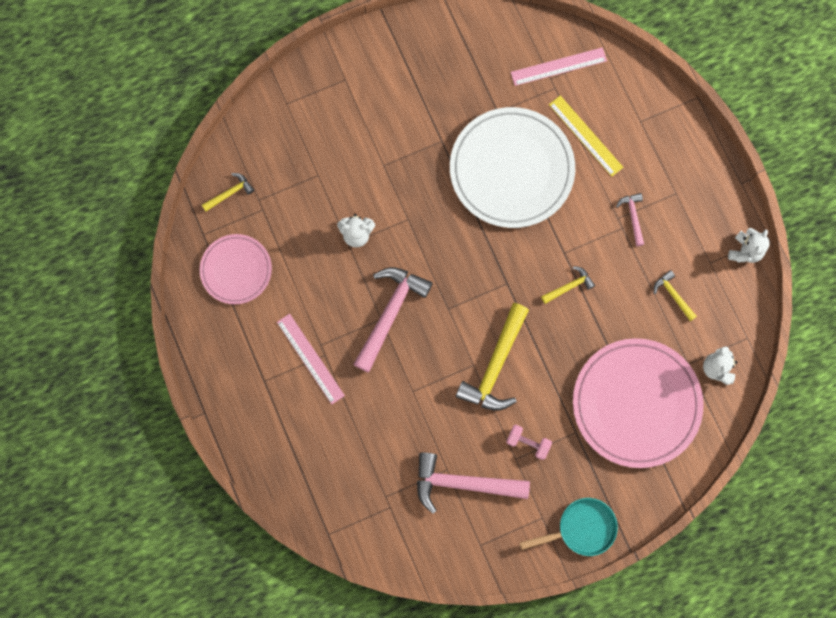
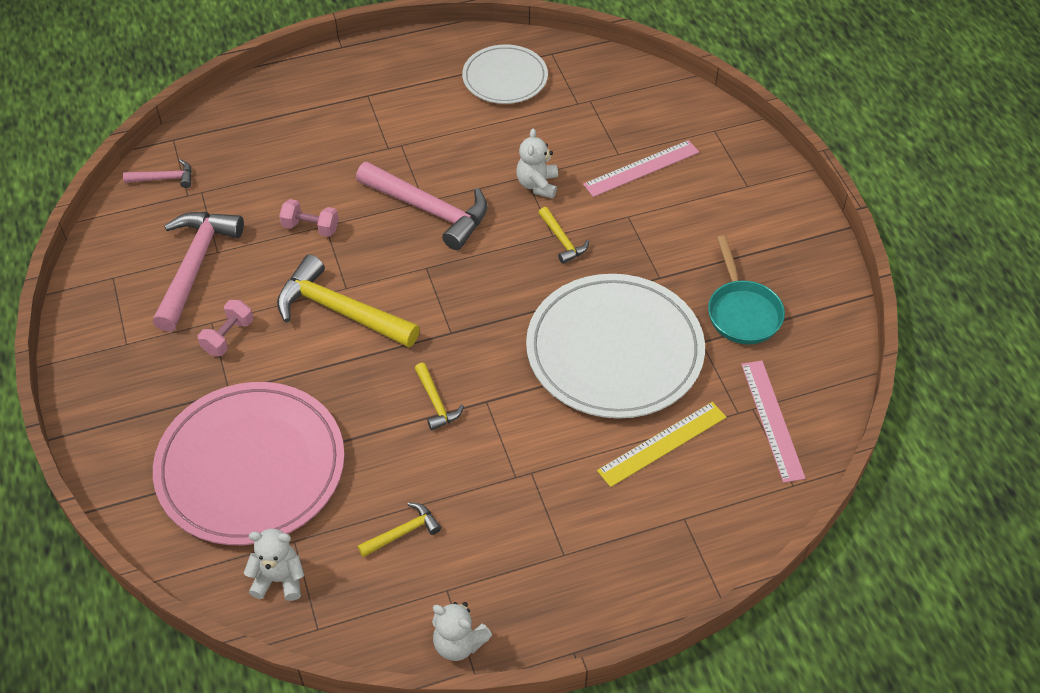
camera: 95 degrees right, 25 degrees down
pink plate [200,234,272,304] -> white plate [462,45,548,104]
yellow hammer [202,173,254,211] -> yellow hammer moved to [538,207,589,264]
pink ruler [277,314,345,404] -> pink ruler moved to [583,140,699,197]
turquoise pan [520,498,618,556] -> turquoise pan moved to [708,235,785,344]
pink hammer [616,193,644,246] -> pink hammer moved to [123,159,192,188]
none -> pink dumbbell [279,199,339,237]

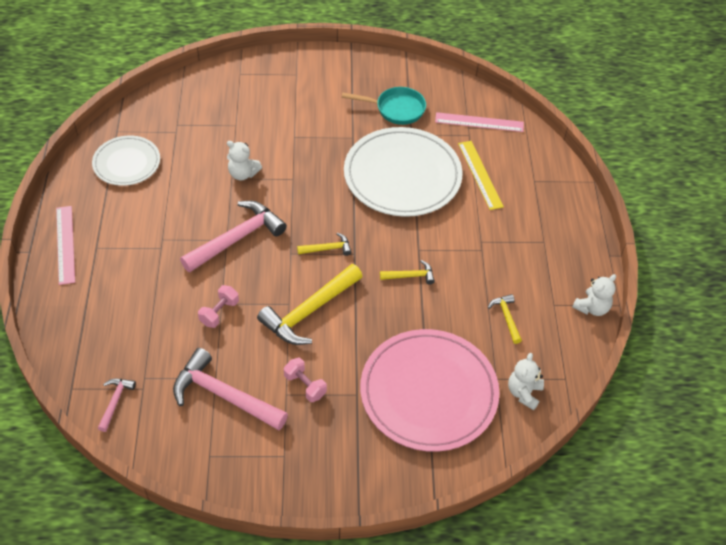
camera: 75 degrees left, 0 degrees up
yellow hammer [538,207,589,264] -> yellow hammer moved to [297,232,351,256]
pink ruler [583,140,699,197] -> pink ruler moved to [56,206,75,285]

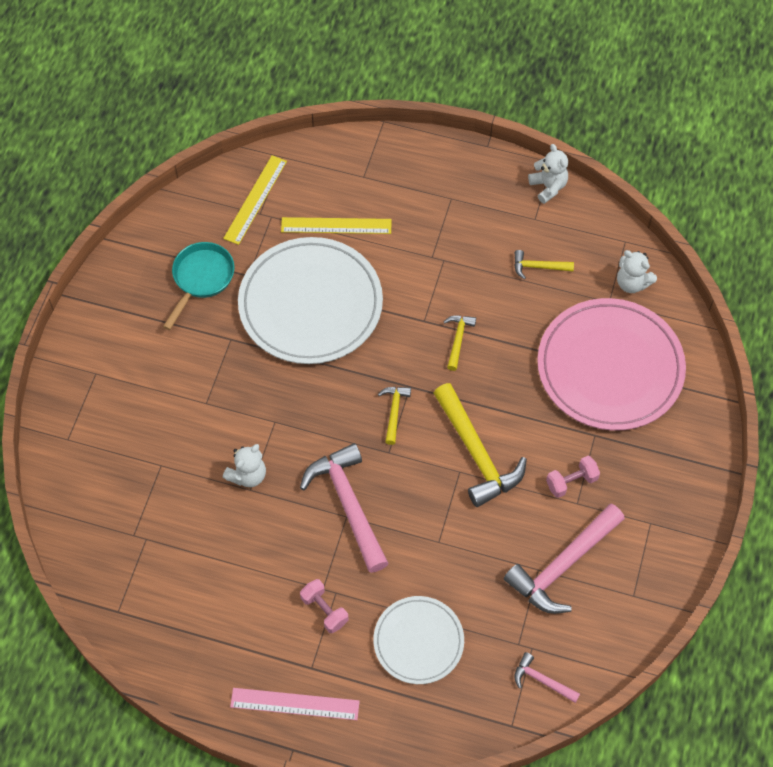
camera: 70 degrees left, 10 degrees up
white plate [92,135,160,186] -> white plate moved to [373,596,464,684]
pink dumbbell [198,285,239,328] -> pink dumbbell moved to [300,579,348,633]
pink ruler [435,112,524,132] -> yellow ruler [223,155,287,245]

